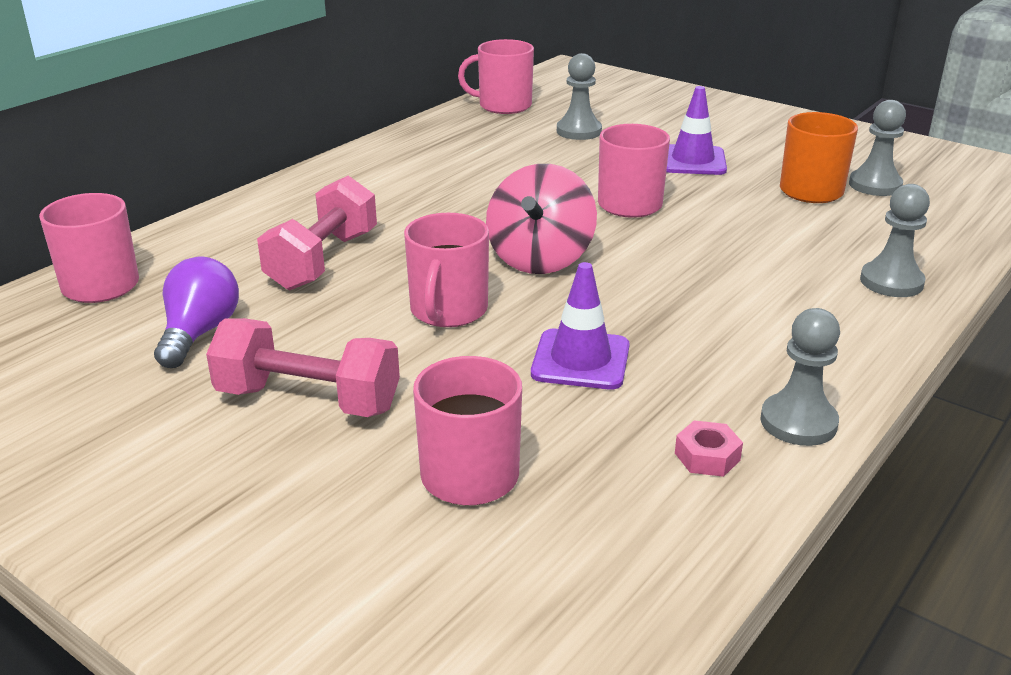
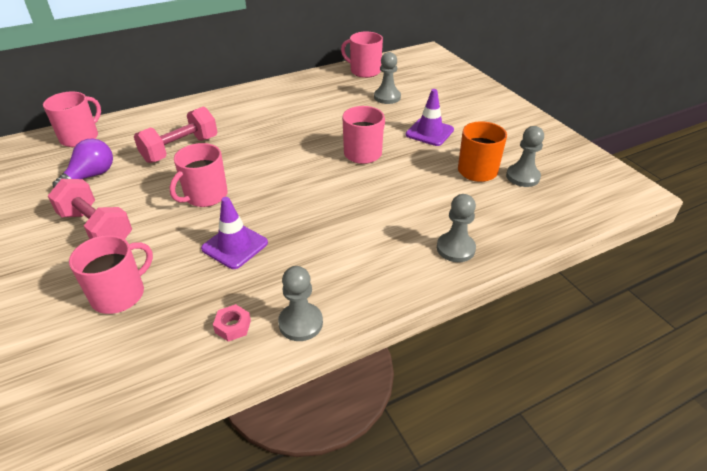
camera: 25 degrees right, 10 degrees up
pink spinning top [486,164,597,274] -> none

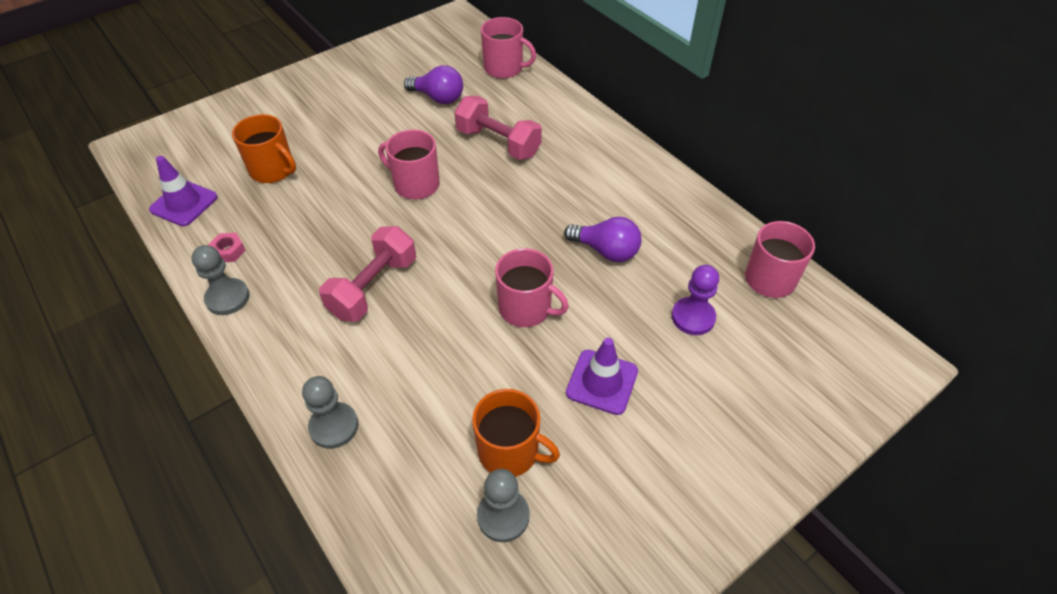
camera: 80 degrees right, 10 degrees up
pink dumbbell [48,179,132,239] -> pink dumbbell moved to [319,226,416,322]
pink mug [69,235,153,314] -> orange mug [232,114,296,183]
purple traffic cone [201,197,268,269] -> purple traffic cone moved to [149,156,218,226]
grey pawn [374,52,401,104] -> purple pawn [672,265,719,335]
none -> purple light bulb [564,217,642,262]

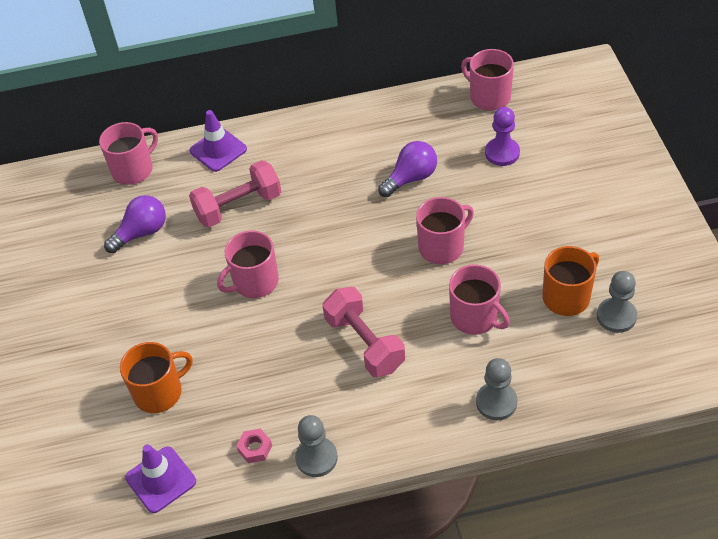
camera: 60 degrees left, 0 degrees up
purple traffic cone [566,338,638,415] -> purple traffic cone moved to [189,110,247,172]
none -> pink mug [449,264,510,335]

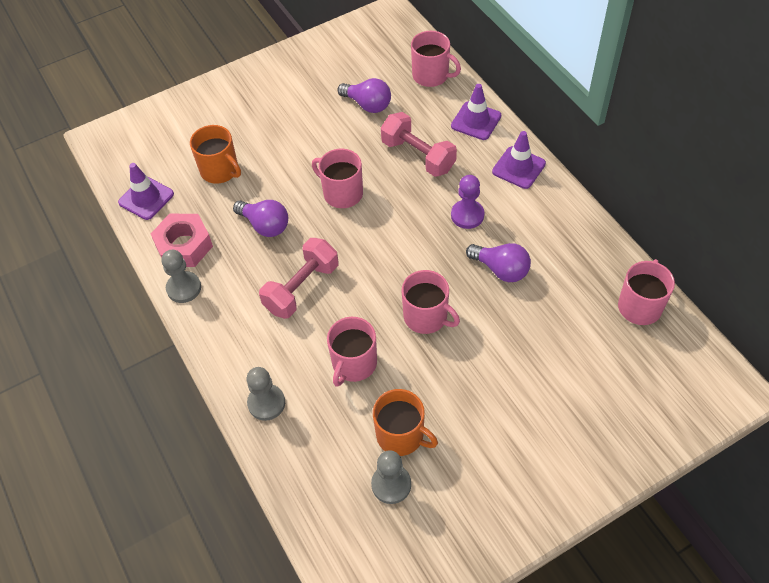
camera: 70 degrees right, 5 degrees up
pink nut [237,429,272,463] -> pink nut [151,214,213,267], size x2.10
purple pawn [485,107,520,166] -> purple pawn moved to [451,175,484,229]
none -> purple light bulb [233,200,288,237]
none -> purple traffic cone [492,131,546,189]

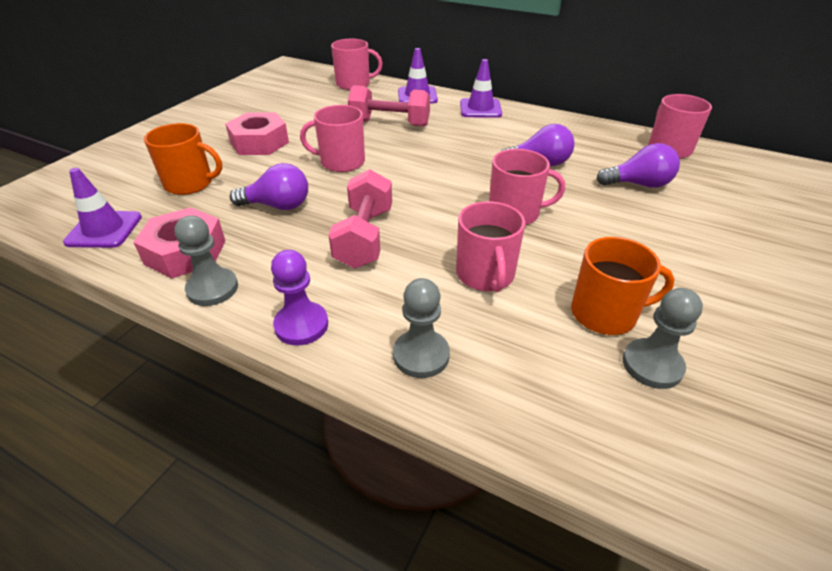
camera: 35 degrees left, 15 degrees down
purple light bulb [338,78,391,113] -> purple light bulb moved to [597,143,680,188]
purple pawn [451,175,484,229] -> purple pawn moved to [271,250,328,346]
none -> pink nut [225,112,289,155]

